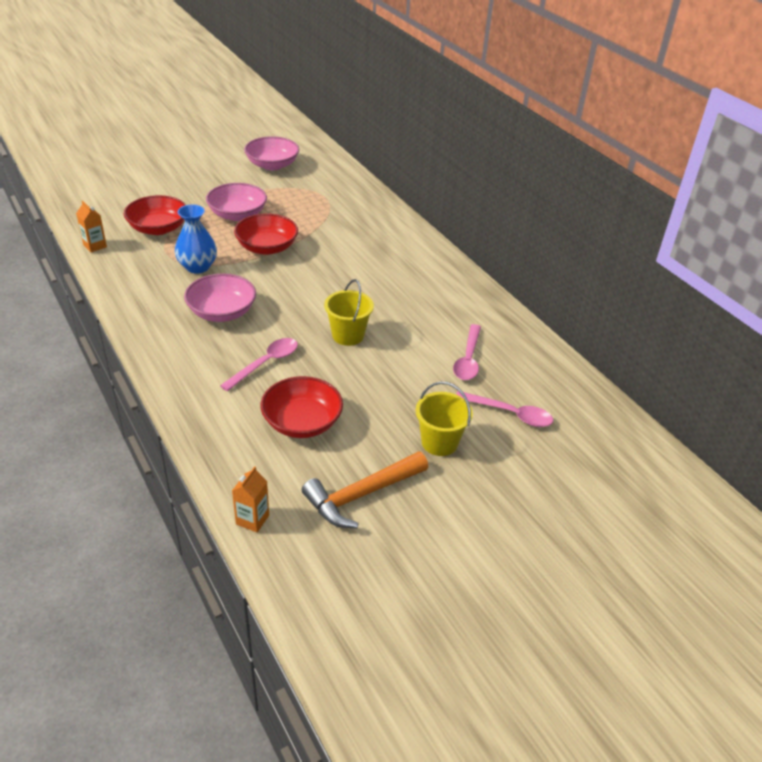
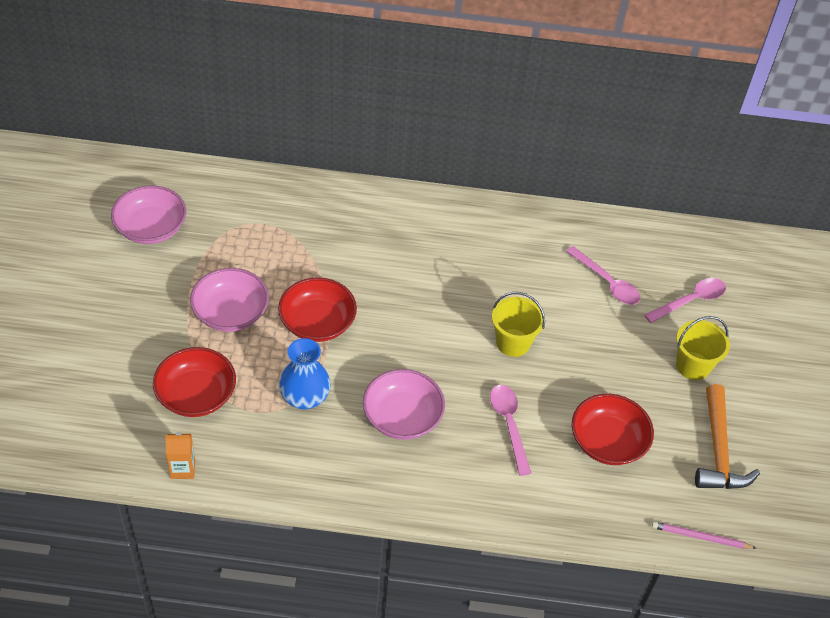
camera: 55 degrees left, 10 degrees up
orange carton [232,466,269,533] -> pink pencil [652,521,756,549]

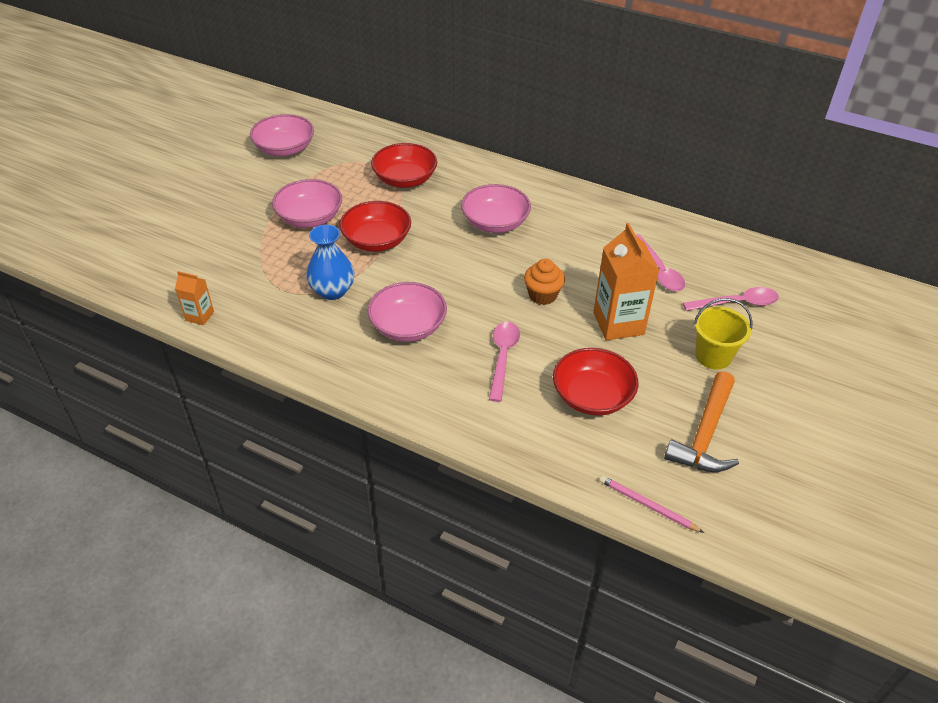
camera: 25 degrees right, 5 degrees down
red bowl [153,347,236,417] -> red bowl moved to [371,143,437,188]
yellow bucket [492,292,545,357] -> orange cupcake [524,259,565,305]
none -> pink bowl [461,184,531,233]
none -> orange carton [593,223,660,340]

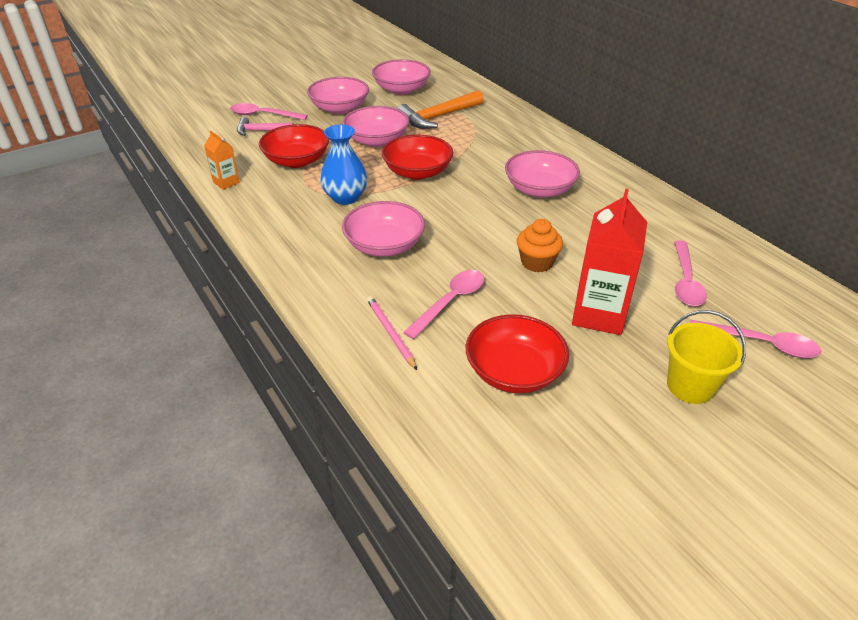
camera: 30 degrees right, 5 degrees down
red bowl [371,143,437,188] -> red bowl moved to [259,124,329,168]
orange carton [593,223,660,340] -> red carton [572,188,647,335]
pink pencil [599,475,704,533] -> pink pencil moved to [367,296,417,370]
orange hammer [664,371,739,472] -> orange hammer moved to [397,90,484,129]
none -> pink spoon [230,103,308,120]
none -> pink hammer [237,117,294,136]
none -> pink bowl [307,77,369,114]

